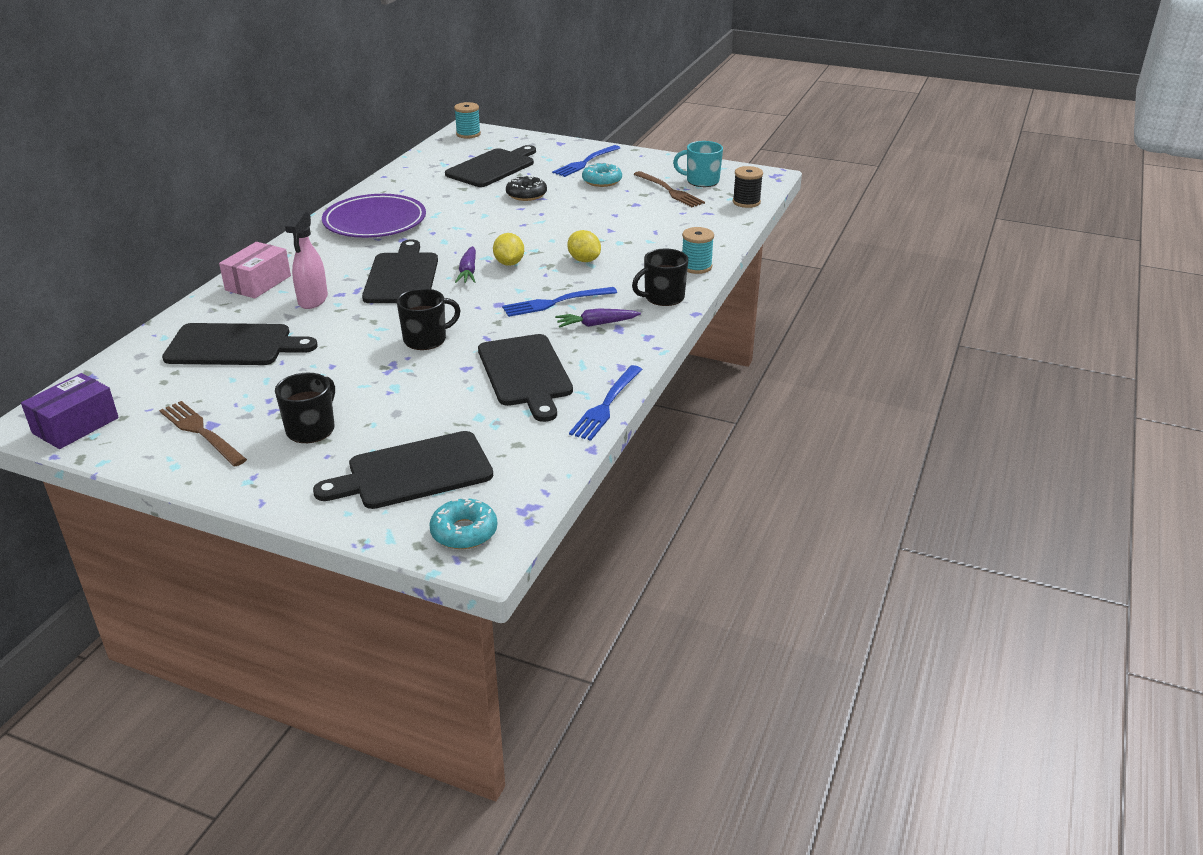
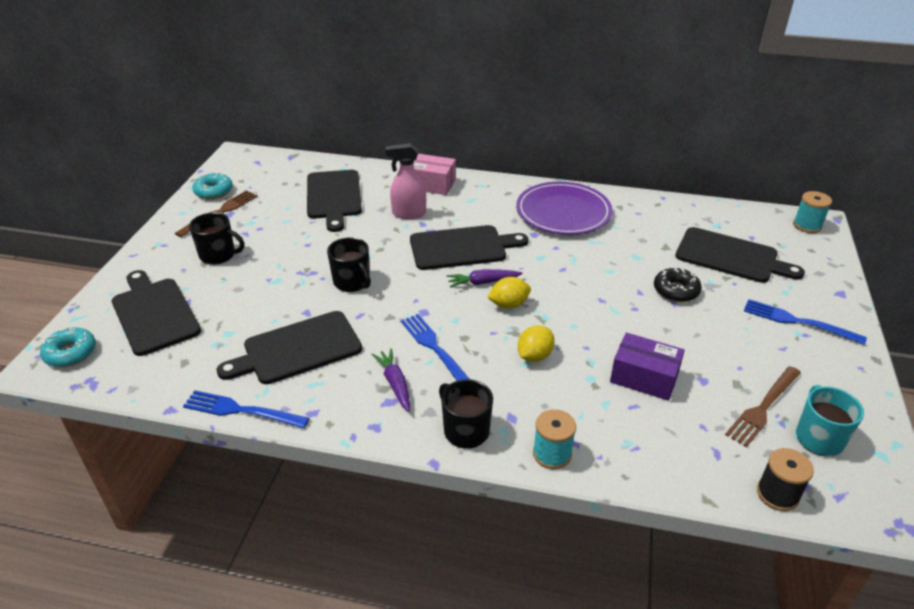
camera: 80 degrees right, 5 degrees up
purple box [21,373,119,449] -> purple box moved to [610,332,685,401]
turquoise donut [582,162,622,187] -> turquoise donut moved to [192,172,233,199]

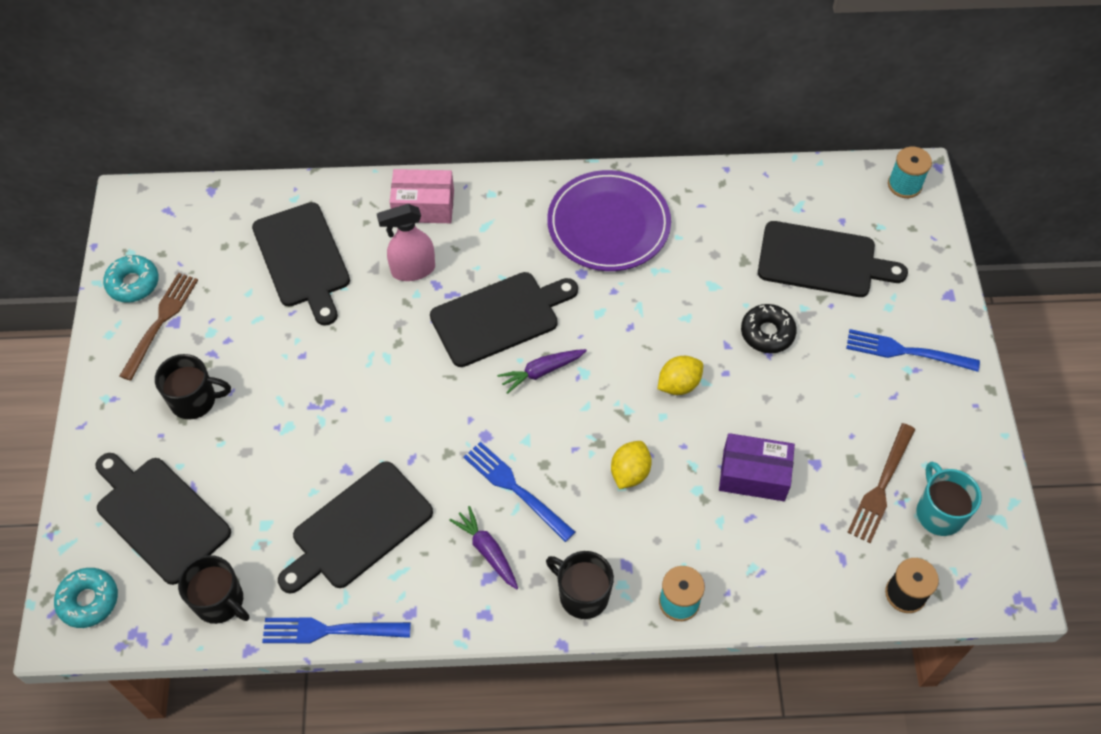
camera: 15 degrees left, 20 degrees up
black mug [327,237,371,292] -> black mug moved to [178,555,249,624]
yellow lemon [487,277,531,309] -> yellow lemon moved to [658,356,703,395]

